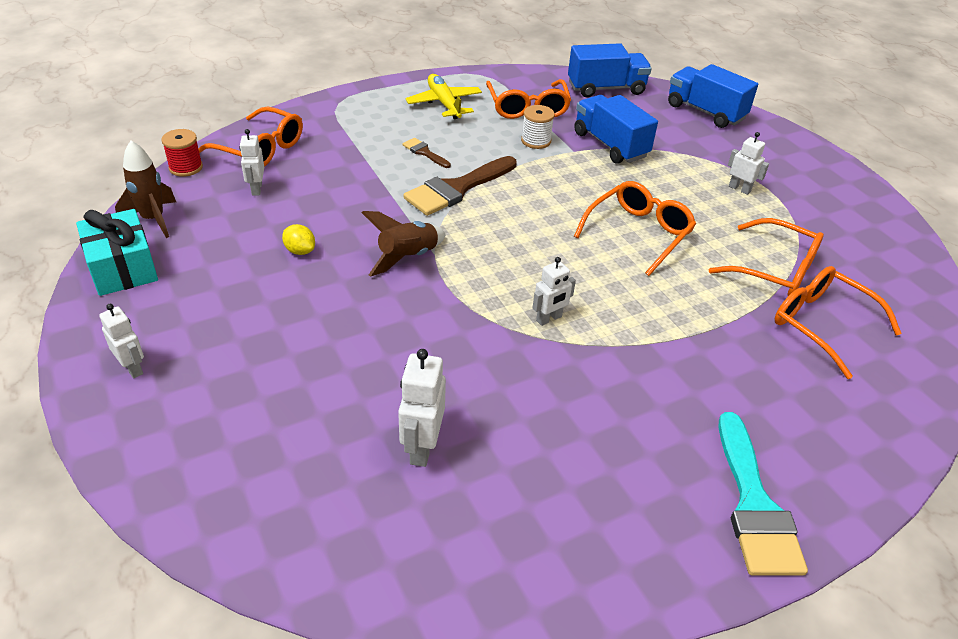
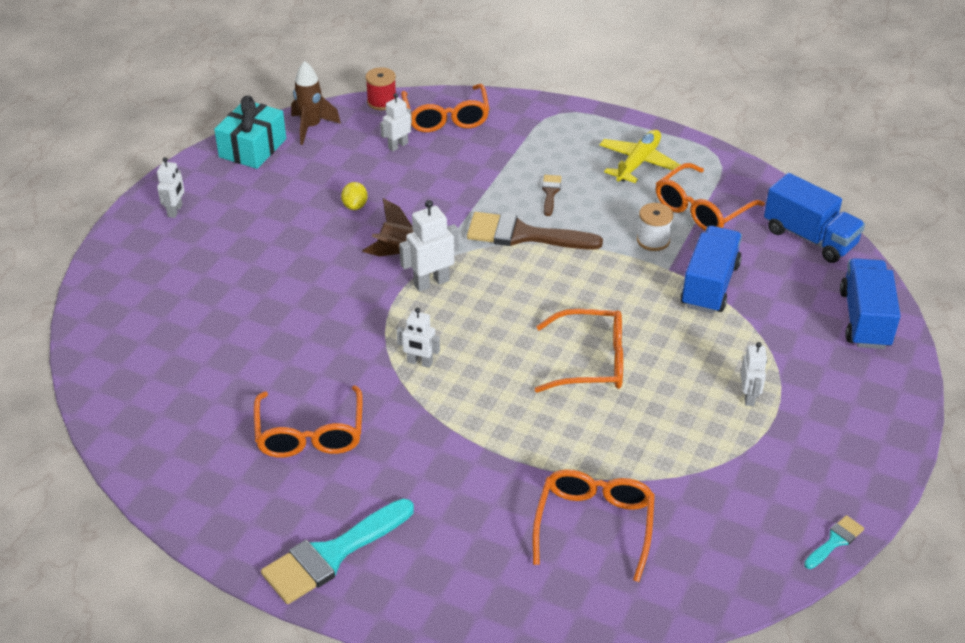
camera: 55 degrees right, 0 degrees up
white robot [398,349,446,467] -> white robot moved to [399,200,459,292]
orange glasses [709,218,824,296] -> orange glasses moved to [254,385,363,458]
none -> turquoise brush [804,515,864,569]

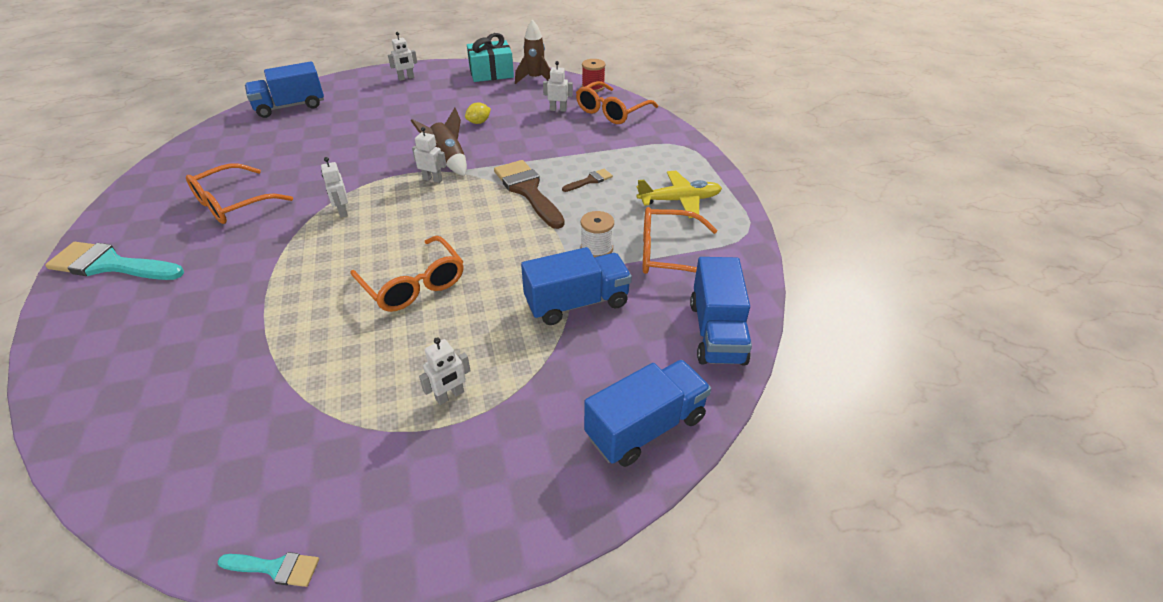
camera: 50 degrees right, 0 degrees up
white robot [399,200,459,292] -> white robot [412,127,447,183], size x0.67
orange glasses [533,469,655,582] -> none
none -> blue truck [245,61,324,118]

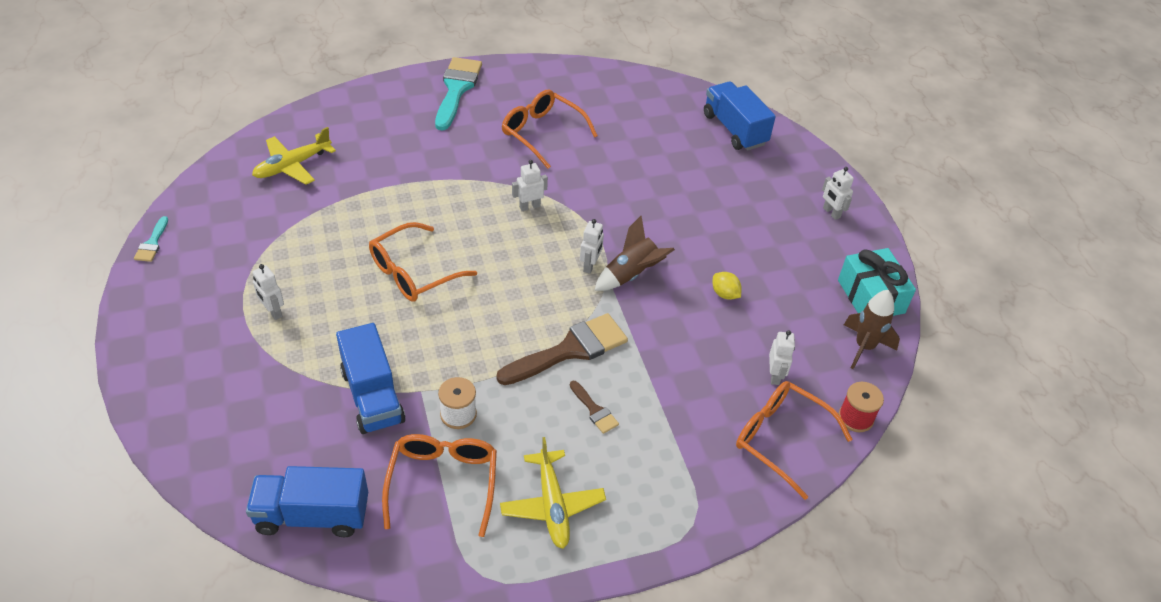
camera: 85 degrees right, 5 degrees up
blue truck [584,360,711,467] -> none
none -> yellow plane [252,127,336,185]

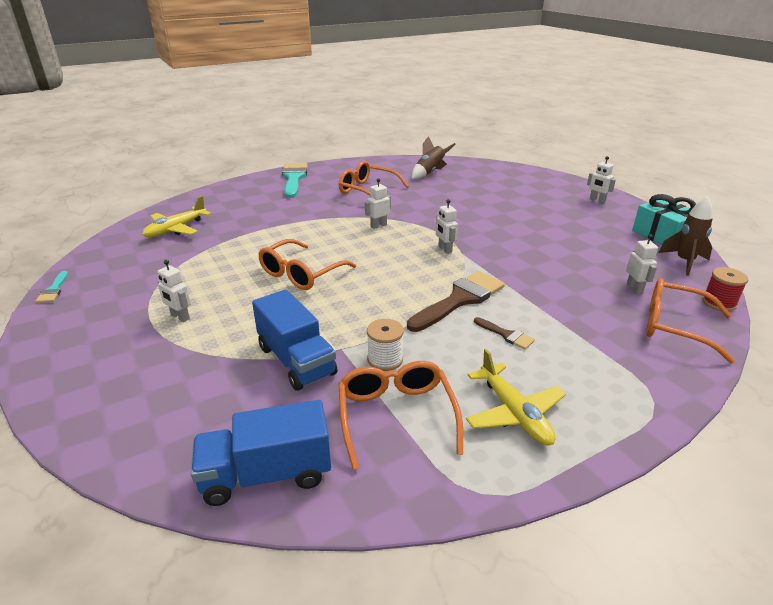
camera: 10 degrees left, 15 degrees down
white robot [580,219,604,274] -> white robot turned 150 degrees clockwise [436,199,458,254]
brown rocket [594,216,675,291] -> brown rocket moved to [412,136,456,179]
blue truck [704,81,776,151] -> none
yellow lemon [712,272,742,300] -> none

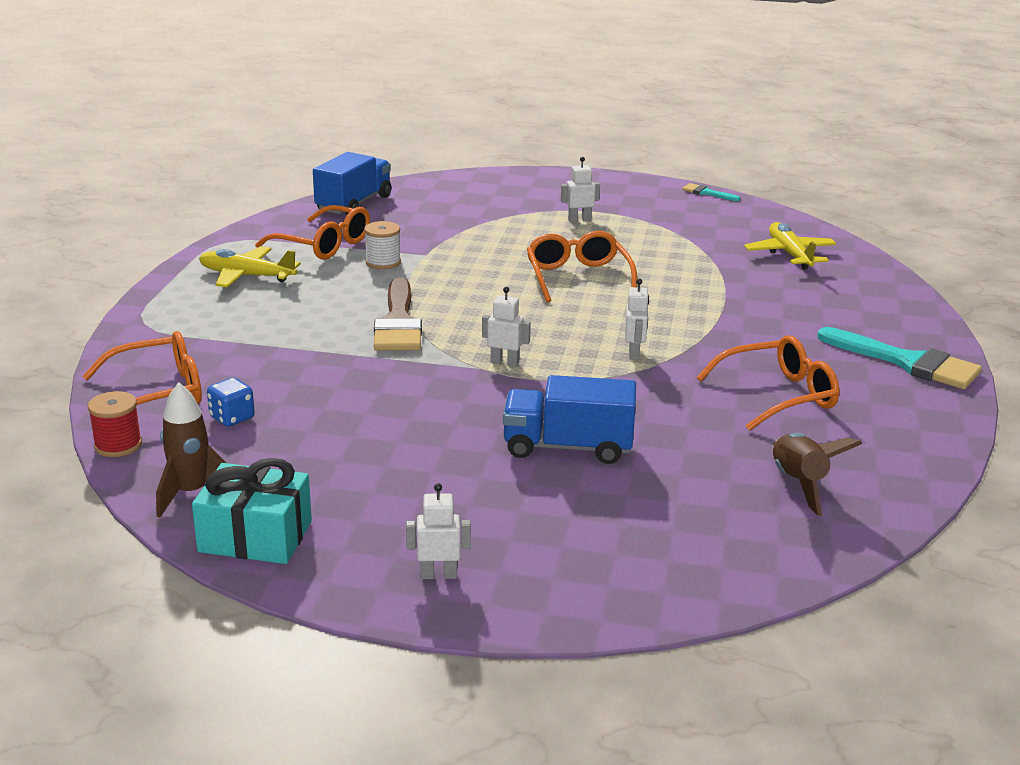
camera: 130 degrees right, 5 degrees down
blue truck [252,289,338,391] -> blue truck moved to [503,375,636,464]
brown brush [474,317,535,349] -> none
white robot [626,234,658,294] -> blue dice [207,378,255,427]

